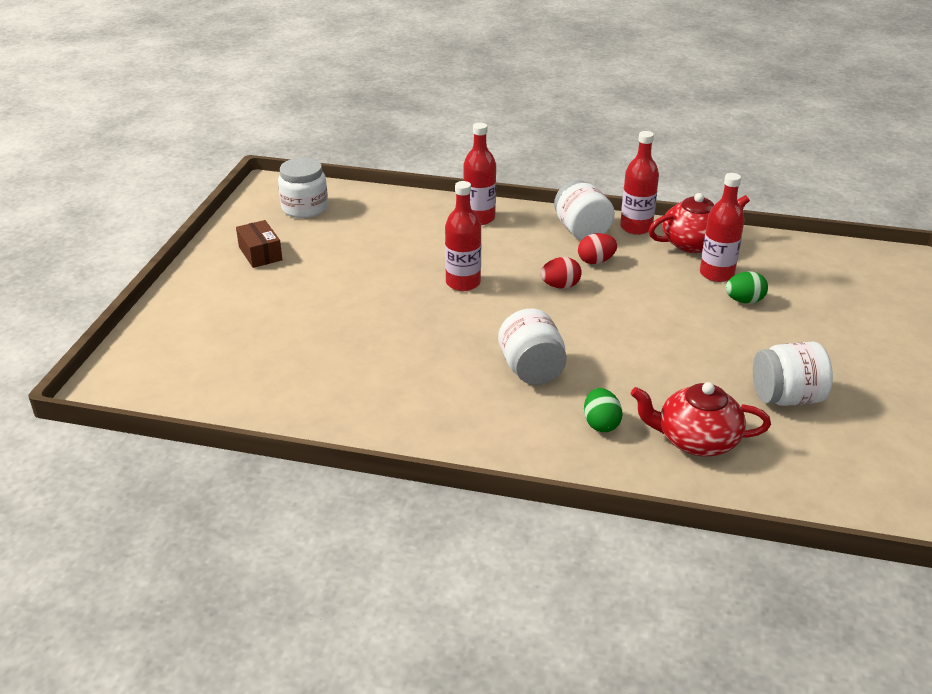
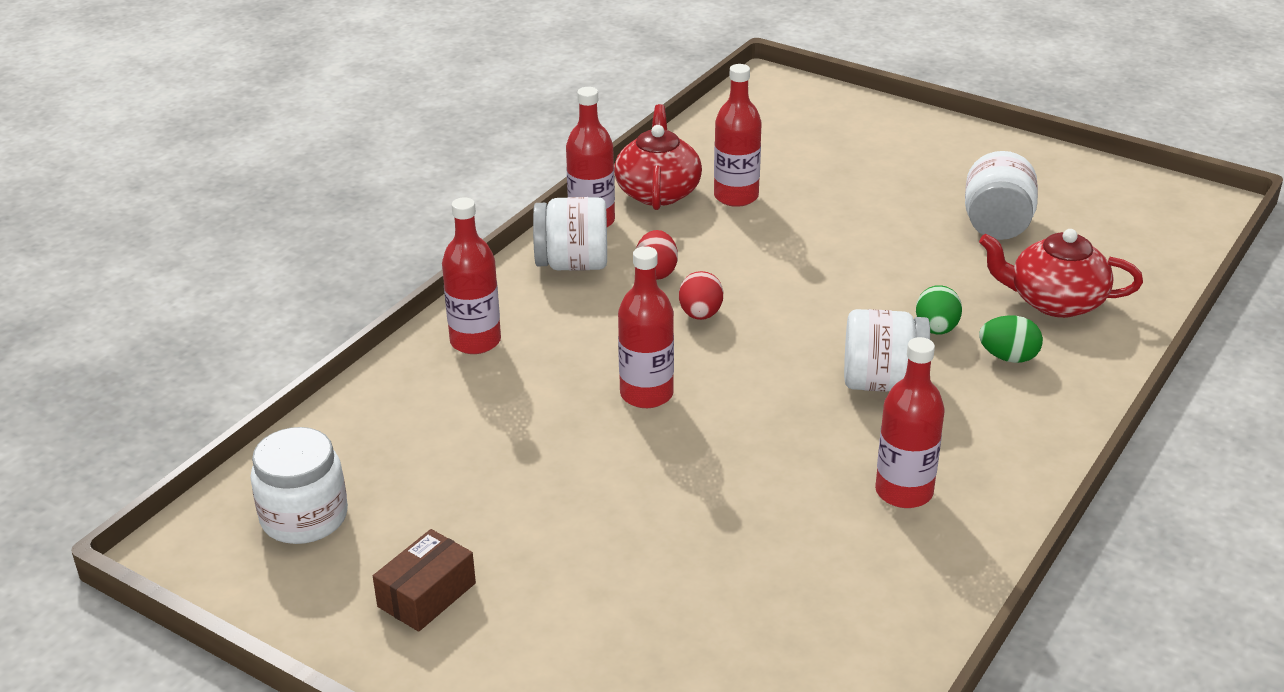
camera: 70 degrees left, 0 degrees up
brown box [236,220,282,268] -> brown box turned 45 degrees counterclockwise [373,529,476,632]
red teapot [631,382,771,457] -> red teapot turned 75 degrees clockwise [979,229,1143,318]
green egg [725,271,768,304] -> green egg moved to [916,285,962,335]
none -> red bottle [875,337,945,508]

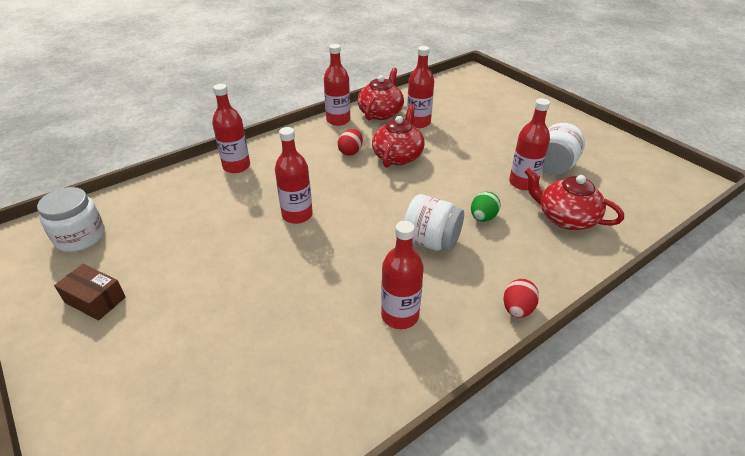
camera: 20 degrees right, 5 degrees up
brown box [373,529,476,632] -> brown box turned 60 degrees clockwise [54,264,126,321]
white jar [533,197,607,271] -> none
red egg [679,271,723,320] -> red egg moved to [504,279,539,318]
green egg [979,315,1043,363] -> none
none -> red teapot [372,104,425,168]
none -> red bottle [509,98,550,190]

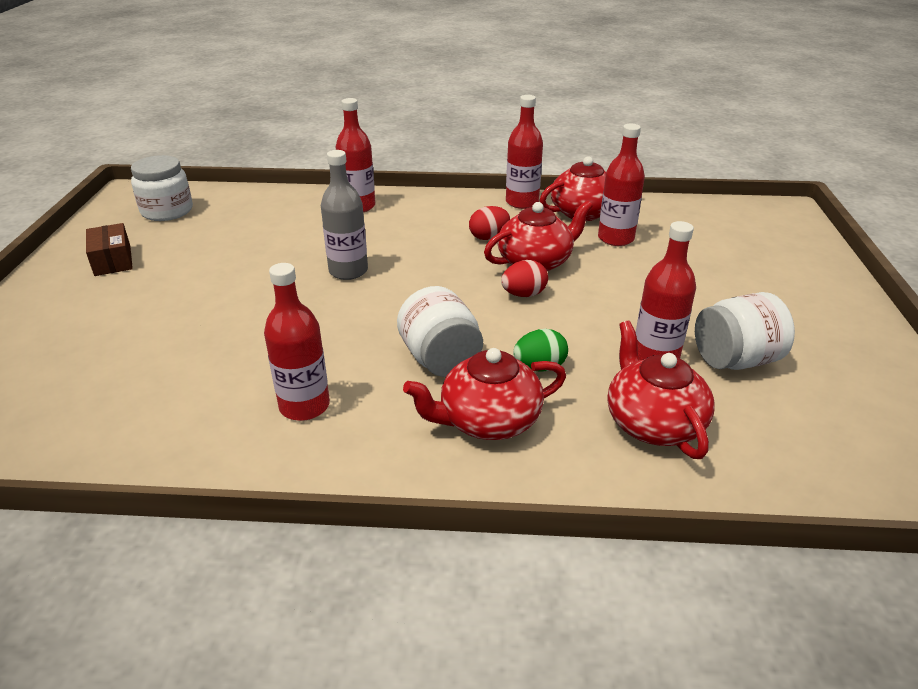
camera: 40 degrees right, 5 degrees down
red bottle [275,127,313,224] -> grey bottle [321,150,368,280]
red egg [504,279,539,318] -> red egg moved to [501,260,548,297]
none -> red teapot [403,348,566,440]

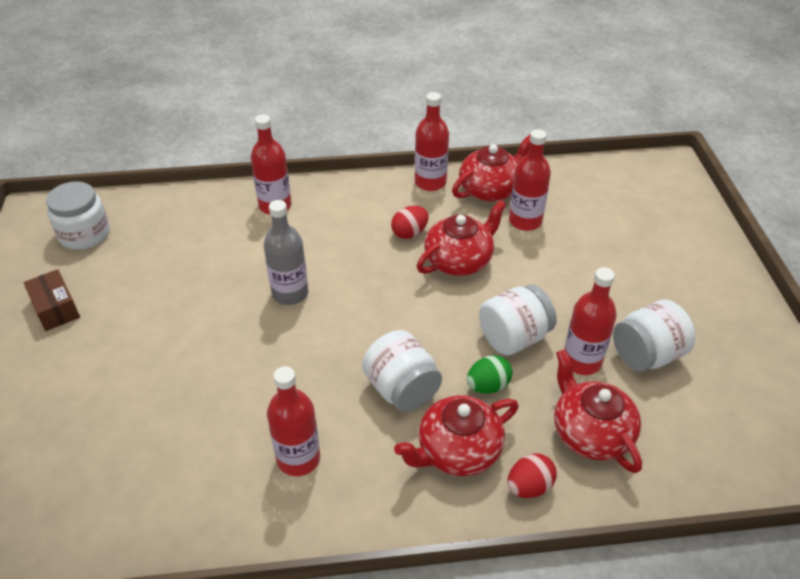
camera: 10 degrees left, 10 degrees up
red egg [501,260,548,297] -> red egg moved to [507,453,556,498]
none -> white jar [479,284,557,356]

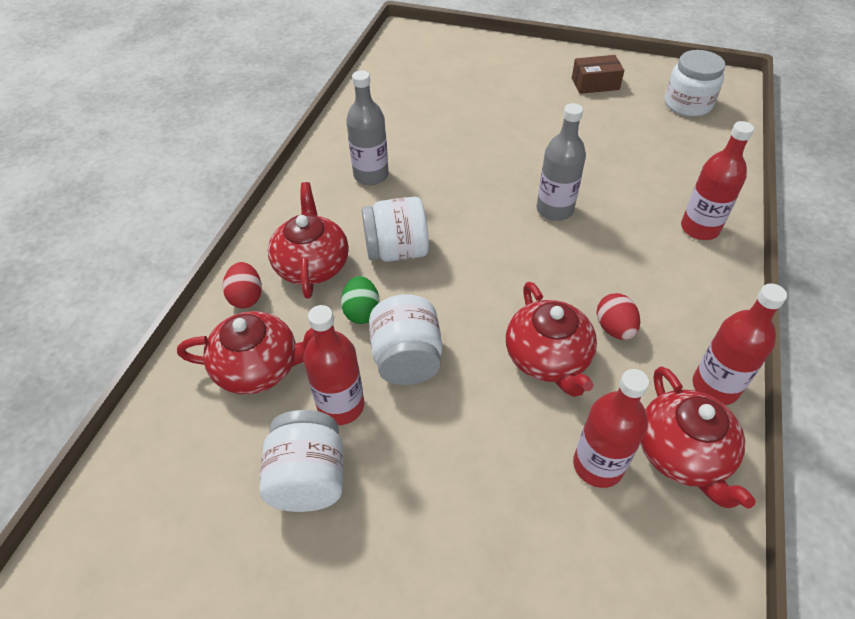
camera: 115 degrees right, 5 degrees up
red bottle [267,366,320,476] -> grey bottle [346,70,389,185]

